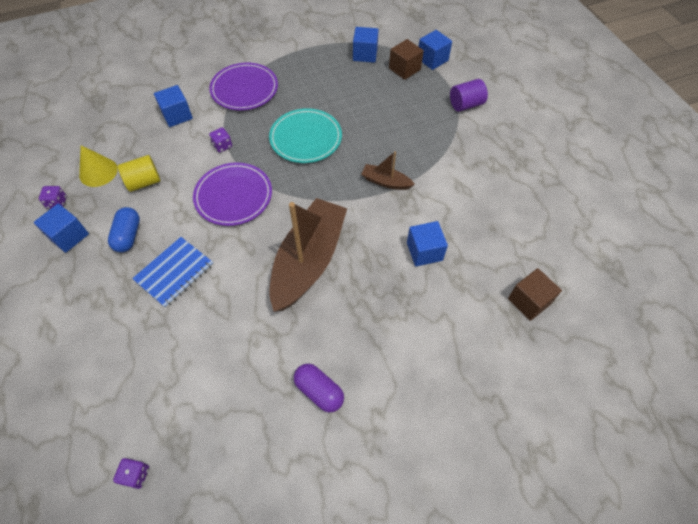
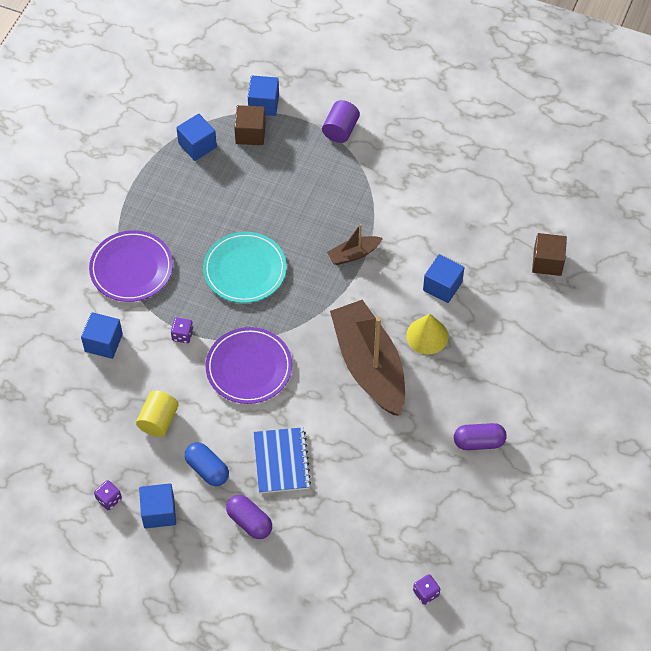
camera: 45 degrees left, 0 degrees up
yellow cone [79,145,118,187] -> yellow cone moved to [406,314,449,354]
none -> purple capsule [226,495,272,539]

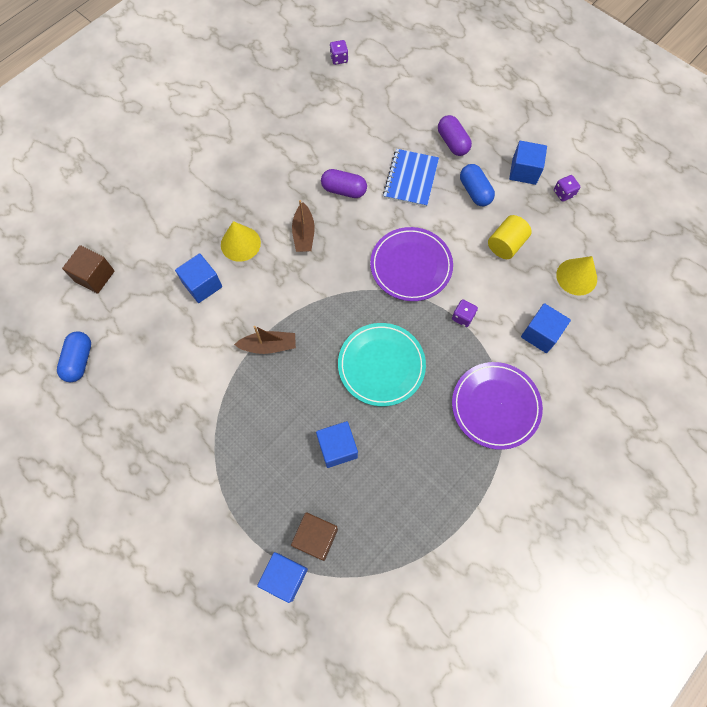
camera: 160 degrees left, 10 degrees up
blue cube [176,114,217,161] -> blue cube moved to [316,421,358,468]
purple cylinder [322,100,360,143] -> none
brown boat [330,300,405,415] -> brown boat [292,200,315,252], size x0.45
purple capsule [454,423,507,450] -> purple capsule moved to [321,169,367,198]
none -> blue capsule [57,331,91,382]
none -> yellow cone [556,256,597,296]

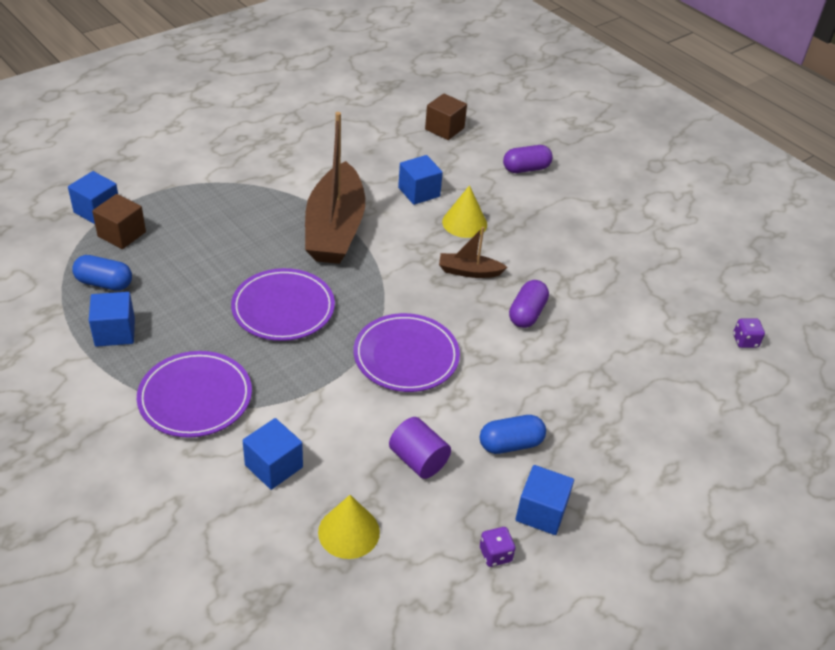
camera: 95 degrees right, 25 degrees down
blue capsule [57,331,91,382] -> blue capsule moved to [72,255,132,291]
brown boat [234,326,296,354] -> brown boat [305,112,365,264], size x2.21
blue cube [316,421,358,468] -> blue cube moved to [89,292,135,347]
turquoise plate [338,323,426,406] -> purple plate [231,268,335,341]
blue notebook [383,149,439,207] -> none
purple capsule [438,115,472,156] -> purple capsule moved to [503,145,553,173]
purple dice [452,299,478,327] -> none
yellow cylinder [488,215,532,259] -> purple cylinder [389,417,451,479]

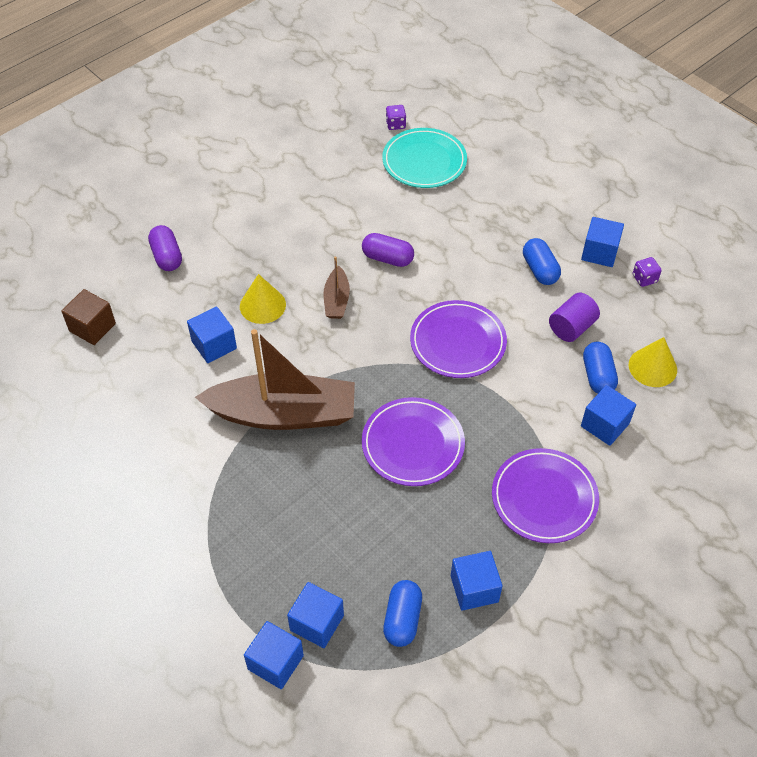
camera: 90 degrees left, 10 degrees up
brown cube [92,194,146,249] -> blue cube [287,582,344,648]
none -> turquoise plate [382,128,467,188]
none -> blue capsule [583,342,618,394]

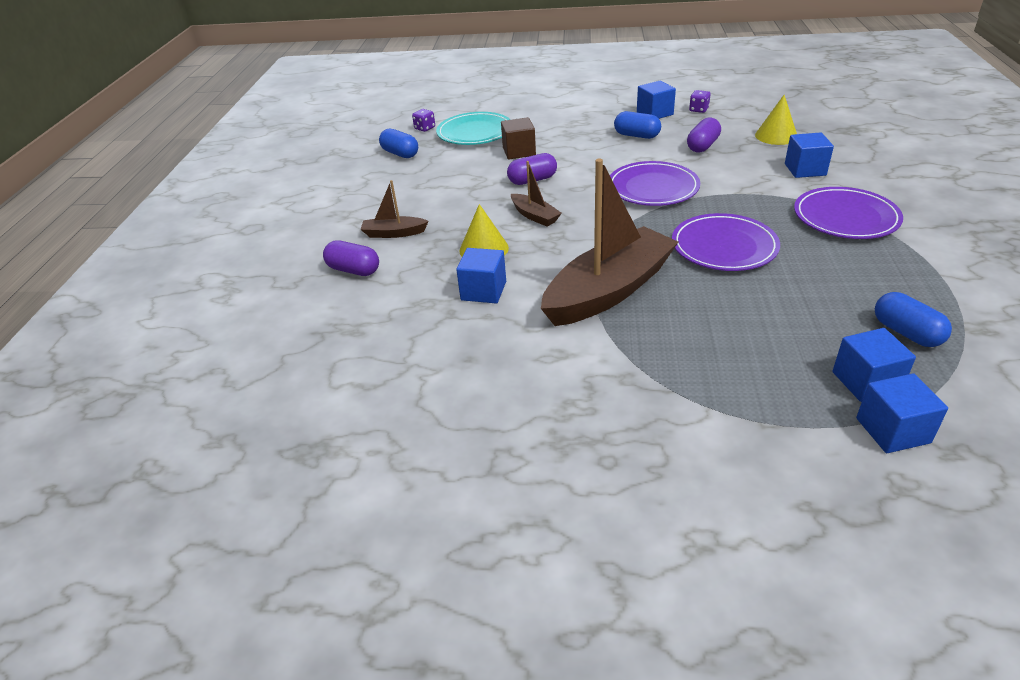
camera: 40 degrees left, 15 degrees down
brown cube [61,289,116,345] -> brown cube moved to [501,117,536,159]
blue cube [451,551,503,611] -> none
purple cylinder [549,293,600,342] -> purple capsule [687,118,721,152]
blue capsule [583,342,618,394] -> blue capsule moved to [379,128,418,158]
none -> brown boat [360,180,429,238]

